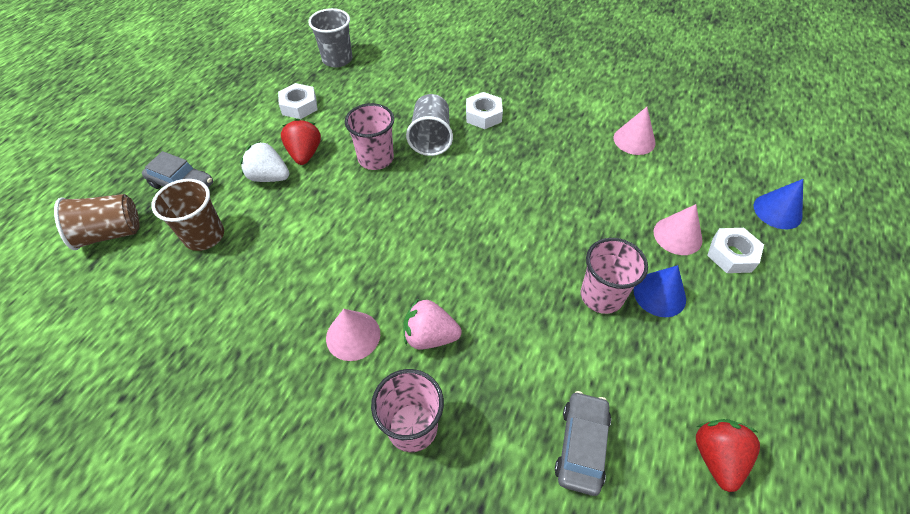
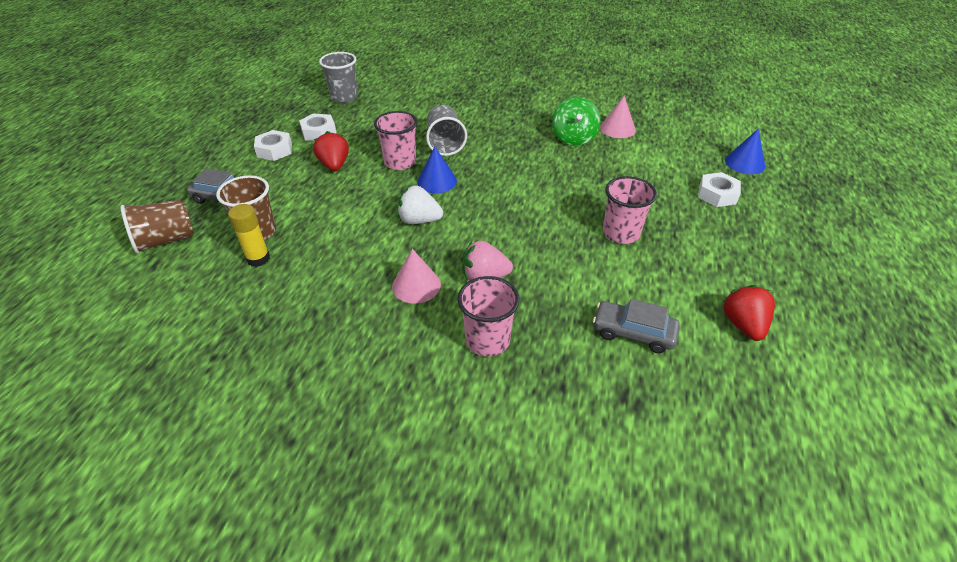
camera: 10 degrees left, 10 degrees down
white strawberry [240,141,289,182] -> white strawberry moved to [397,185,443,224]
white nut [466,92,503,129] -> white nut moved to [254,130,292,161]
grey car [555,391,611,496] -> grey car turned 75 degrees counterclockwise [593,299,680,353]
blue cone [634,265,686,317] -> blue cone moved to [417,147,457,193]
pink cone [654,204,703,255] -> none
none -> yellow glue stick [228,204,270,267]
none -> green spinning top [552,97,601,146]

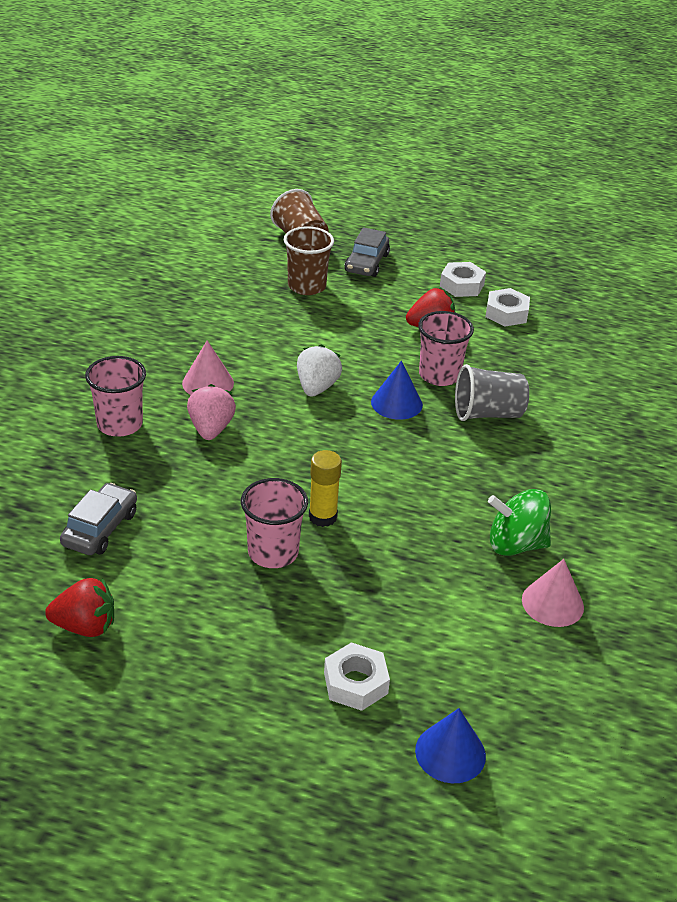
camera: 90 degrees right, 5 degrees down
yellow glue stick [228,204,270,267] -> yellow glue stick moved to [309,450,342,527]
grey cup [319,52,358,103] -> none

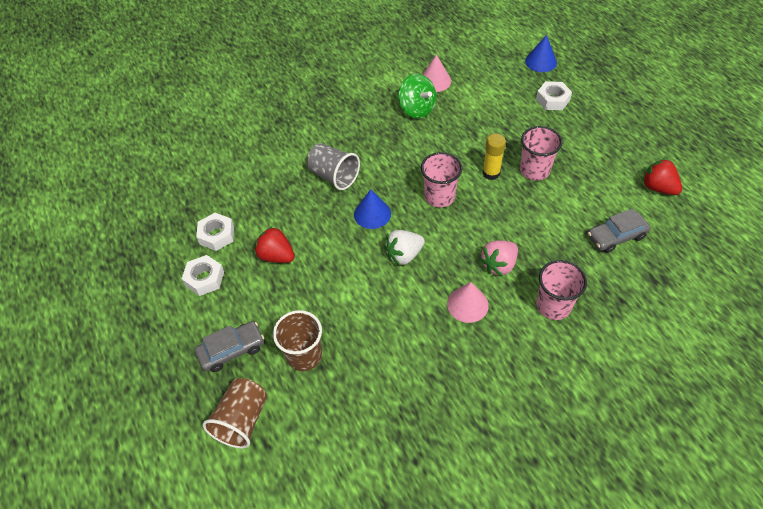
camera: 130 degrees left, 15 degrees up
pink cup [418,311,474,386] -> pink cup moved to [421,152,463,207]

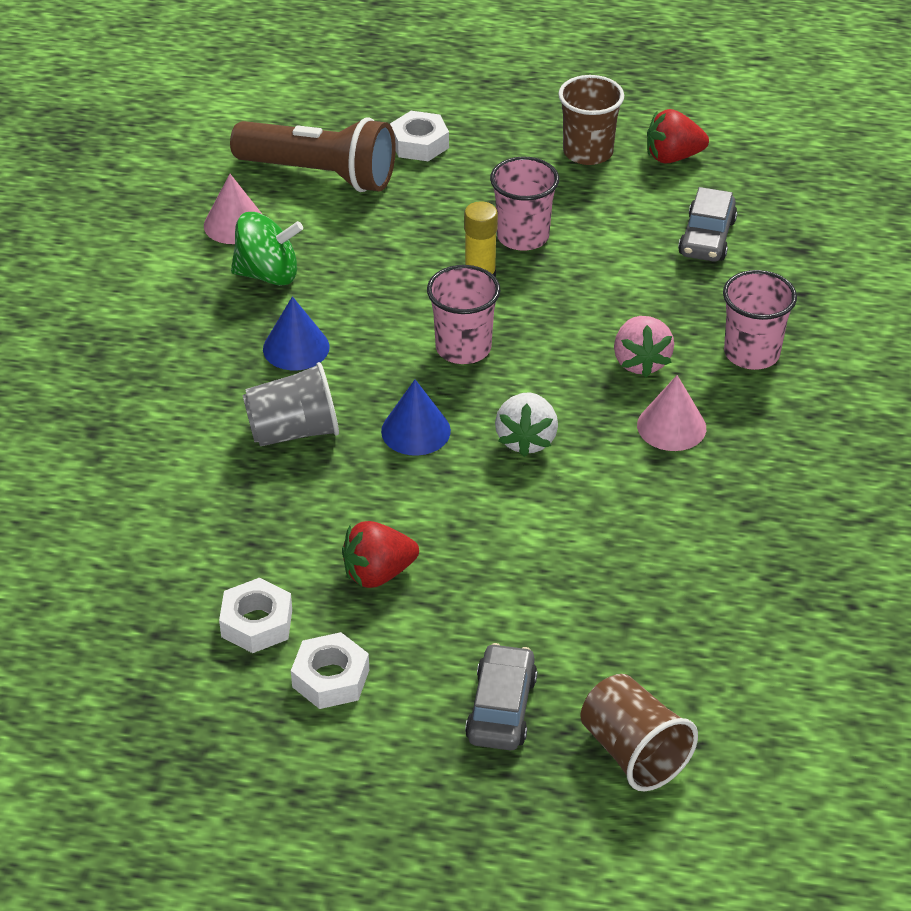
camera: 55 degrees left, 10 degrees down
brown cup [273,310,322,371] -> brown cup moved to [558,75,624,165]
blue cone [525,35,557,72] -> blue cone moved to [263,296,330,370]
none -> brown flashlight [230,117,396,192]

